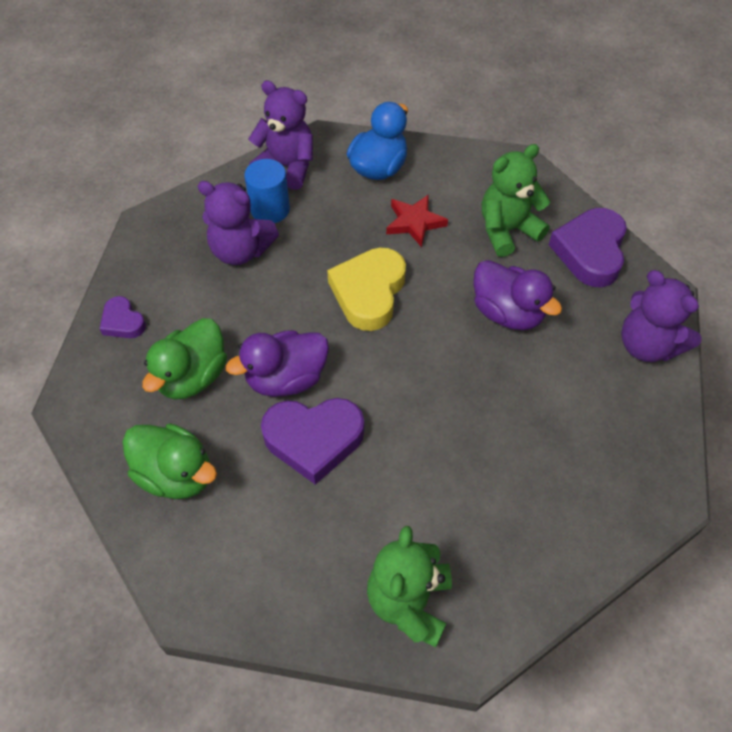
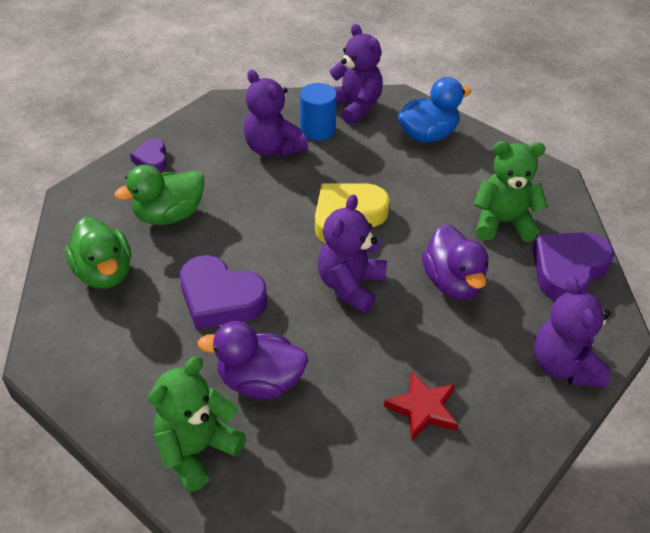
camera: 30 degrees right, 10 degrees down
purple duck [226,330,329,397] -> purple duck moved to [198,321,308,399]
red star [386,194,448,247] -> red star moved to [384,371,458,440]
none -> purple teddy bear [318,195,387,313]

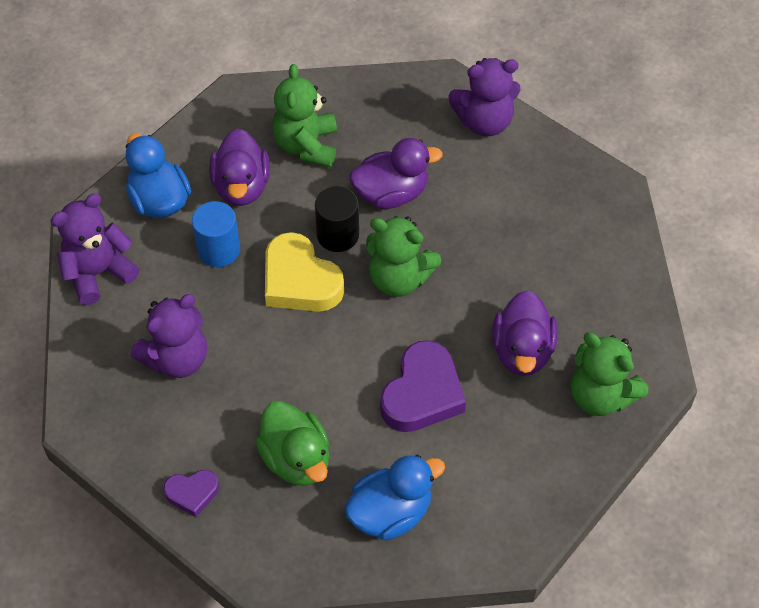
camera: 90 degrees left, 10 degrees up
green duck [65,217,131,289] -> blue duck [344,455,445,540]
blue cylinder [300,83,337,141] -> blue cylinder moved to [192,201,240,267]
purple teddy bear [318,195,387,313] -> green teddy bear [366,216,441,297]
red star [384,371,458,440] -> none
purple heart [533,232,614,301] -> none
none -> purple duck [209,129,270,206]
none -> black cylinder [315,186,359,252]

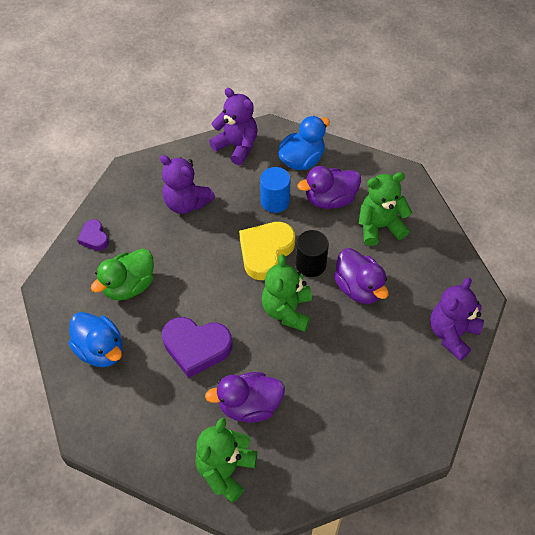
camera: 75 degrees right, 0 degrees up
purple teddy bear [449,58,521,136] -> purple teddy bear turned 60 degrees clockwise [430,278,484,361]

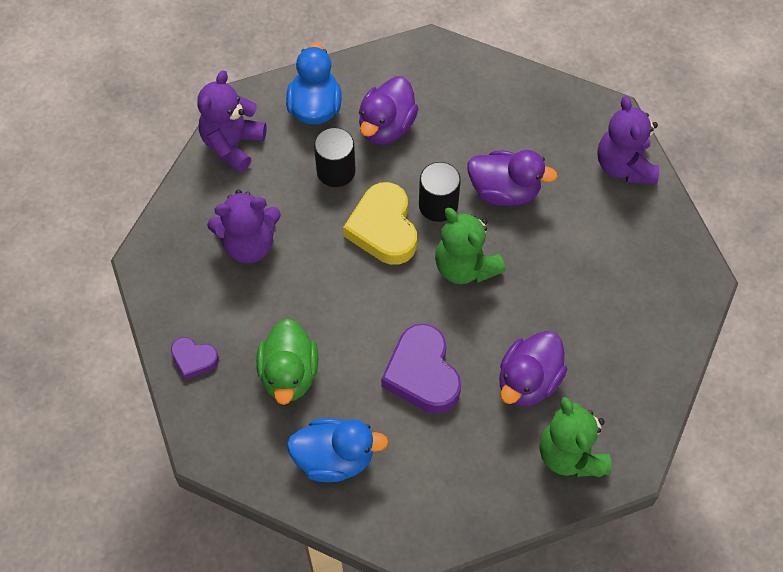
camera: 45 degrees left, 5 degrees up
purple heart [162,317,232,378] -> purple heart turned 105 degrees clockwise [381,324,461,414]
purple teddy bear [209,88,258,165] -> purple teddy bear turned 60 degrees counterclockwise [197,70,267,173]
blue cylinder [260,167,291,213] -> black cylinder [314,128,356,187]
green teddy bear [359,172,412,246] -> none

